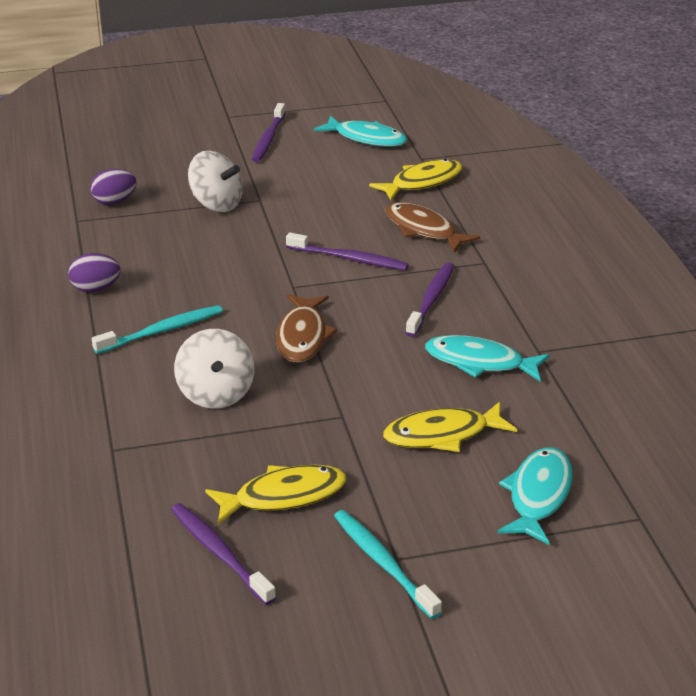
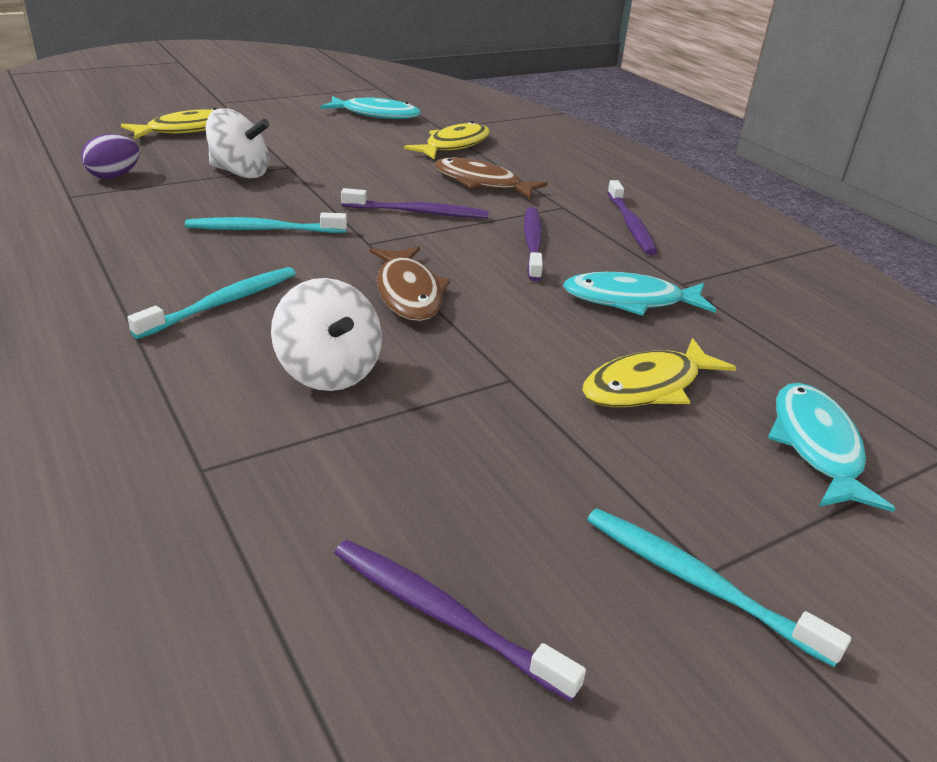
camera: 20 degrees left, 0 degrees up
purple egg [68,253,121,292] -> none
yellow fish [205,465,347,525] -> yellow fish moved to [121,108,217,139]
purple toothbrush [252,103,286,162] -> purple toothbrush moved to [607,180,657,255]
none -> turquoise toothbrush [185,213,347,233]

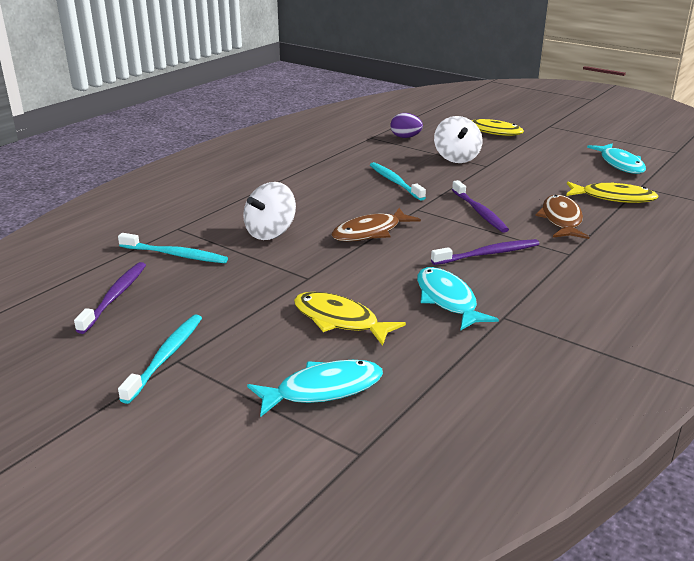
camera: 70 degrees right, 5 degrees down
turquoise toothbrush [128,267,296,339] -> turquoise toothbrush moved to [118,233,228,263]
purple toothbrush [607,180,657,255] -> none

